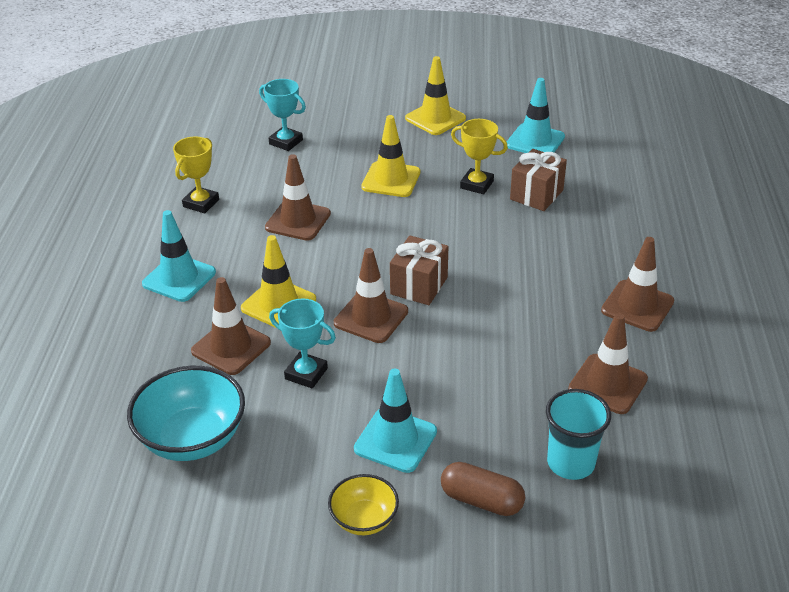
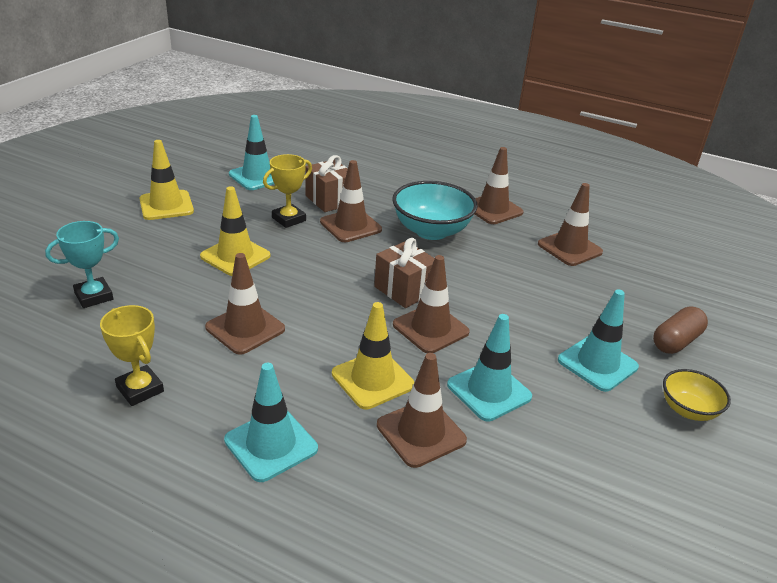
camera: 70 degrees left, 5 degrees down
turquoise bowl [127,366,245,461] -> turquoise bowl moved to [392,181,478,240]
turquoise trophy [269,298,336,389] -> turquoise traffic cone [447,314,532,421]
turquoise cup [546,389,611,480] -> none
none -> brown traffic cone [320,160,382,242]

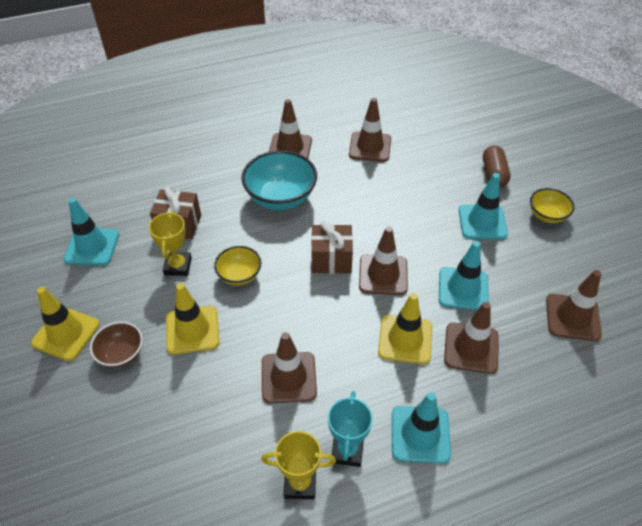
camera: 45 degrees left, 15 degrees up
turquoise trophy [45,221,119,308] -> turquoise trophy moved to [328,391,372,467]
brown traffic cone [320,160,382,242] -> brown traffic cone moved to [546,270,602,341]
none -> brown bowl [90,322,143,368]
none -> yellow bowl [214,246,261,286]

